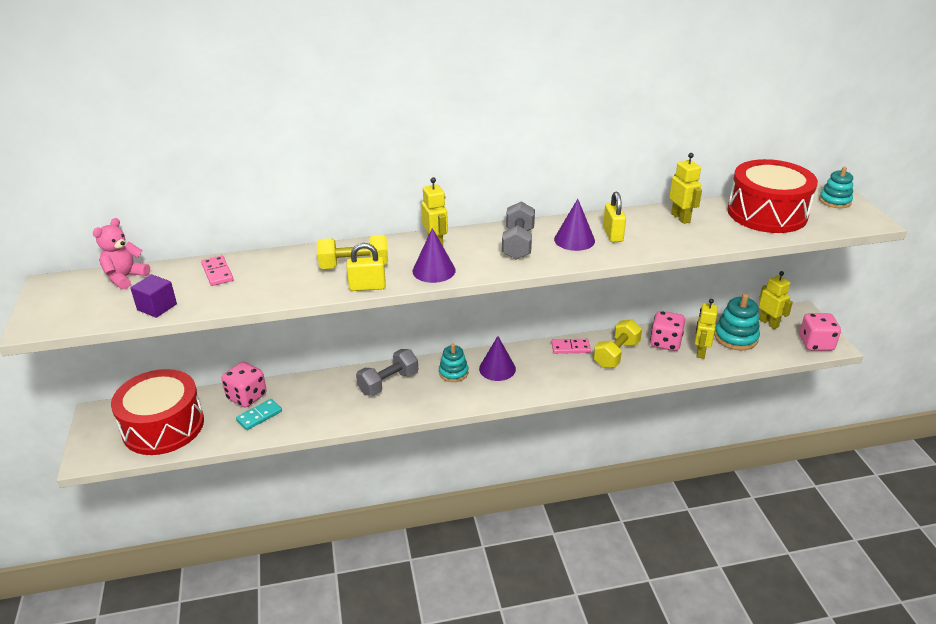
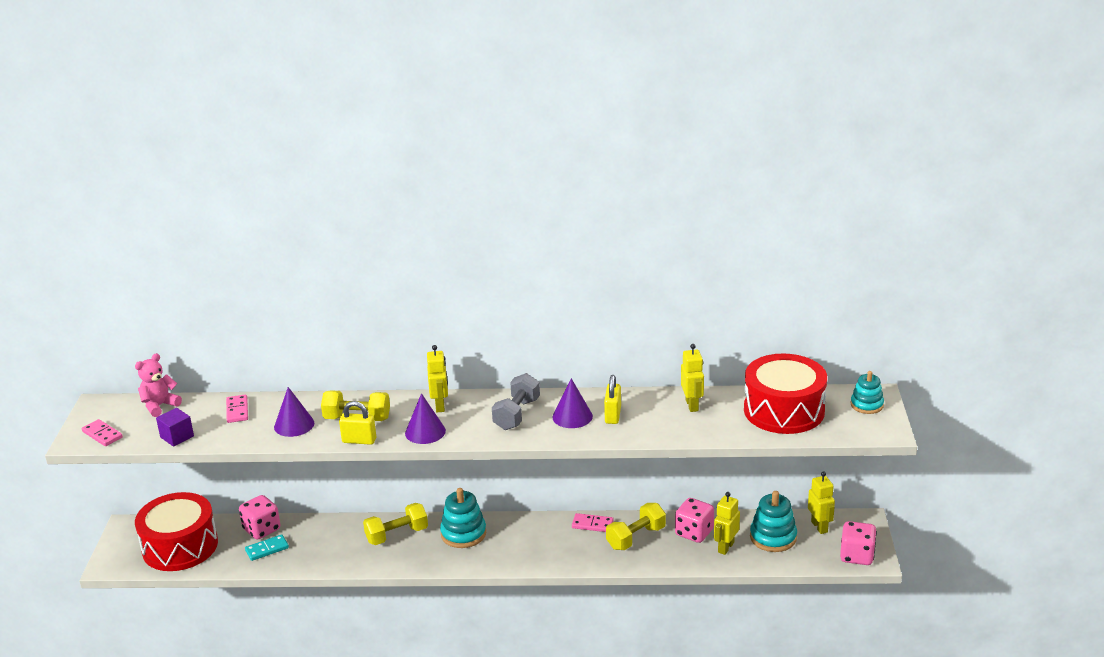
camera: 15 degrees right, 5 degrees down
grey dumbbell [356,349,418,396] -> yellow dumbbell [363,503,428,545]
turquoise stacking toy [439,343,469,382] -> turquoise stacking toy [440,488,486,548], size x1.51
purple cone [479,336,516,381] -> purple cone moved to [274,387,314,437]
none -> pink domino [82,419,123,446]

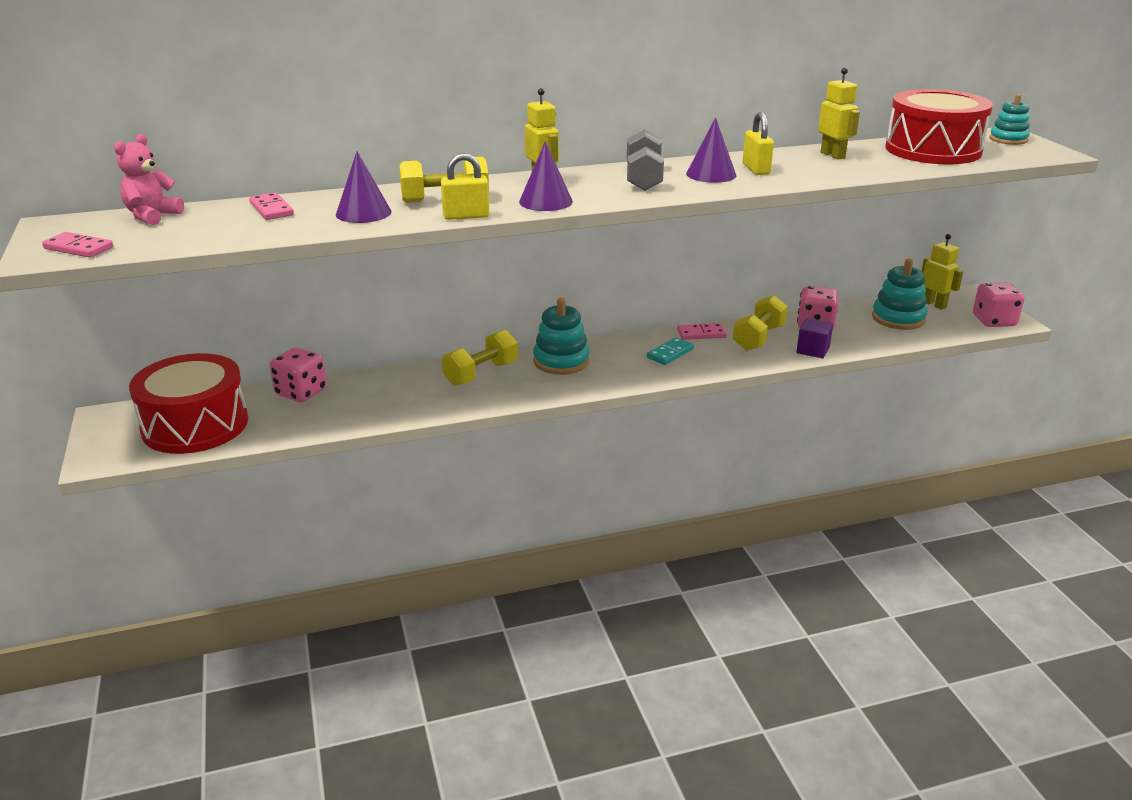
camera: 20 degrees left, 0 degrees up
purple cube [156,408,194,447] -> purple cube moved to [796,318,833,358]
turquoise domino [245,534,289,561] -> turquoise domino moved to [647,337,694,365]
yellow robot [714,492,740,555] -> none

